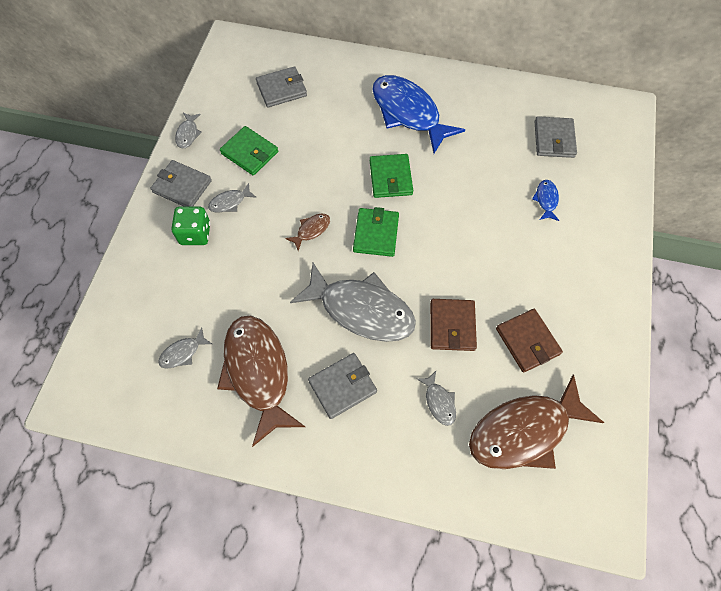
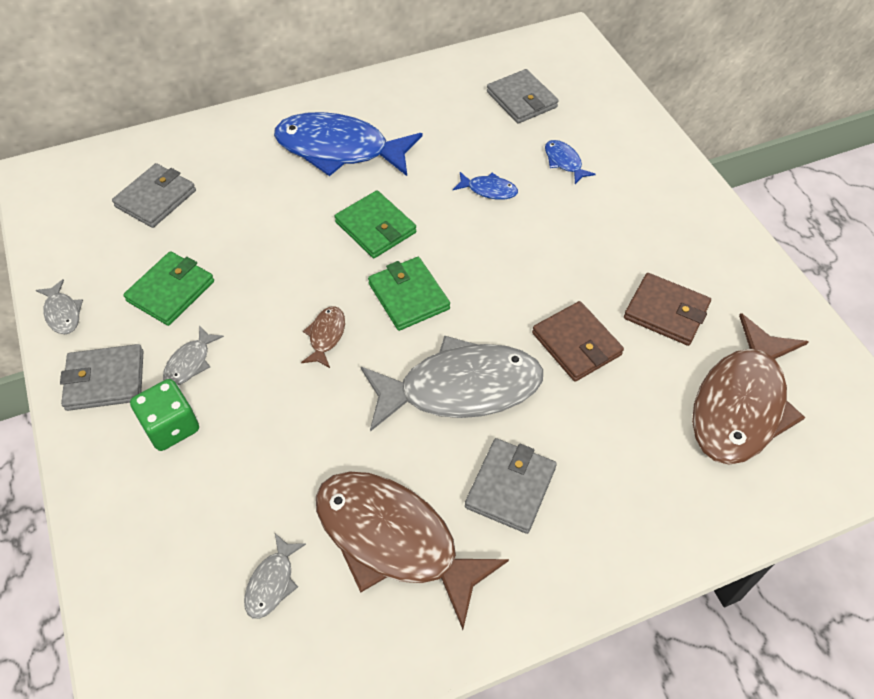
camera: 35 degrees left, 10 degrees down
green wallet [220,126,278,176] -> green wallet turned 60 degrees counterclockwise [123,251,214,326]
grey fish [416,371,456,426] -> none
none -> blue fish [453,172,518,200]

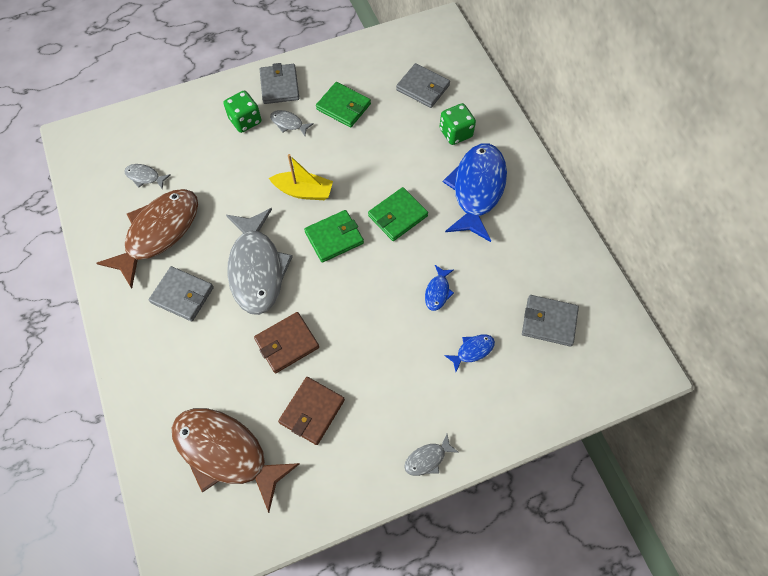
camera: 90 degrees right, 10 degrees up
grey fish [36,279,83,334] -> grey fish moved to [404,434,459,476]
brown fish [301,306,345,368] -> yellow boat [269,154,333,200]
grey wallet [487,69,559,123] -> grey wallet turned 45 degrees clockwise [522,295,579,346]
none -> green dice [439,103,476,145]

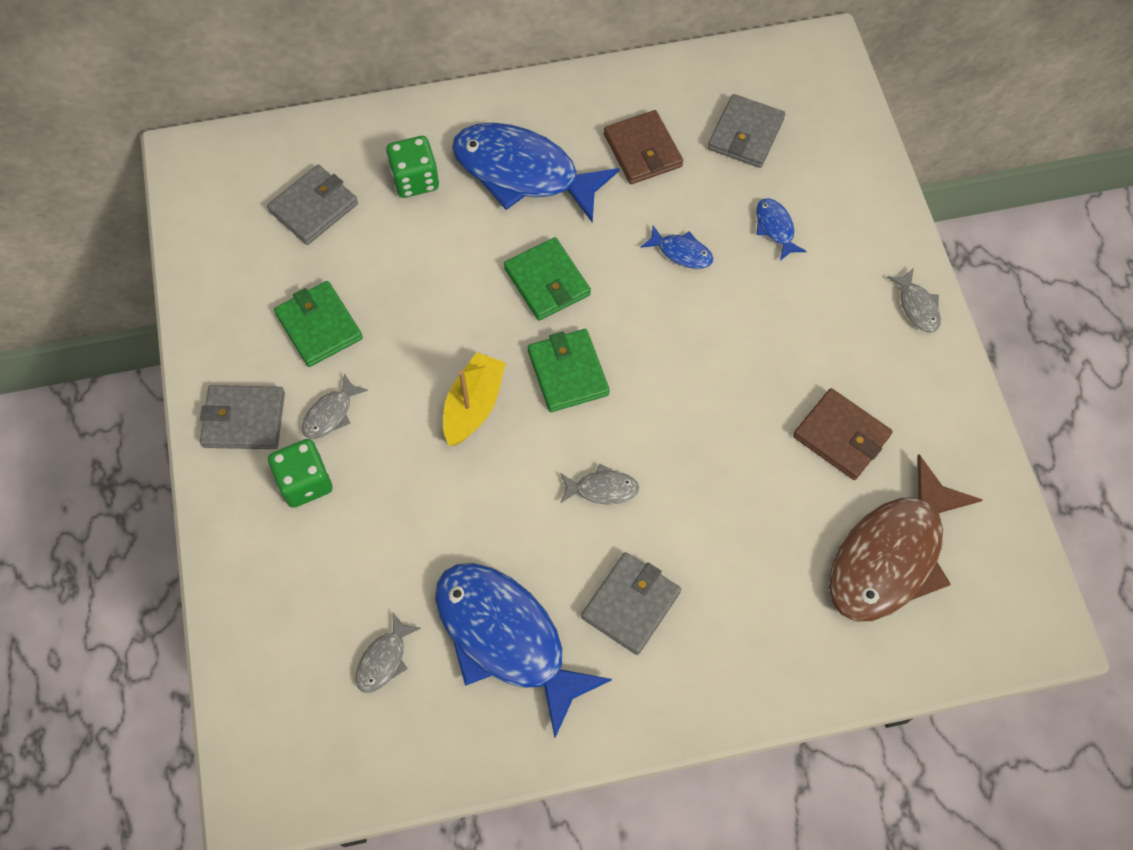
camera: 80 degrees left, 0 degrees up
brown fish [96,189,198,288] -> blue fish [435,563,612,738]
grey fish [226,208,293,315] -> grey fish [560,464,639,504], size x0.42
brown wallet [254,312,319,373] -> brown wallet moved to [604,110,683,184]
green wallet [316,82,371,128] -> green wallet turned 75 degrees counterclockwise [274,281,363,367]

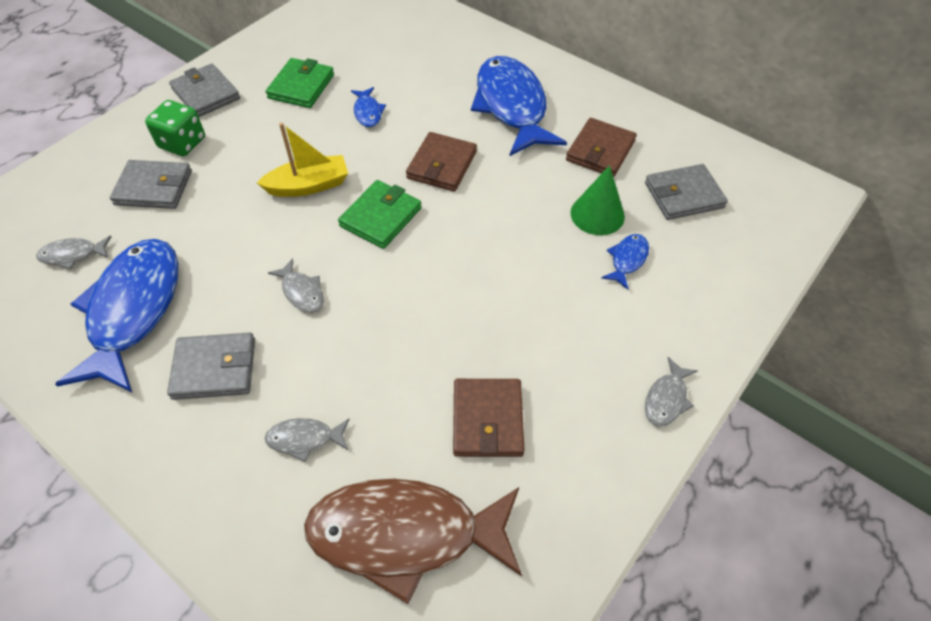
camera: 50 degrees right, 10 degrees down
grey wallet [267,165,358,245] -> grey wallet moved to [110,160,192,209]
grey fish [302,373,368,439] -> grey fish moved to [265,418,349,462]
green dice [386,136,439,198] -> none
green wallet [504,237,591,321] -> brown wallet [406,132,477,192]
blue fish [641,225,713,269] -> blue fish moved to [351,87,386,127]
none -> green cone [570,165,625,235]

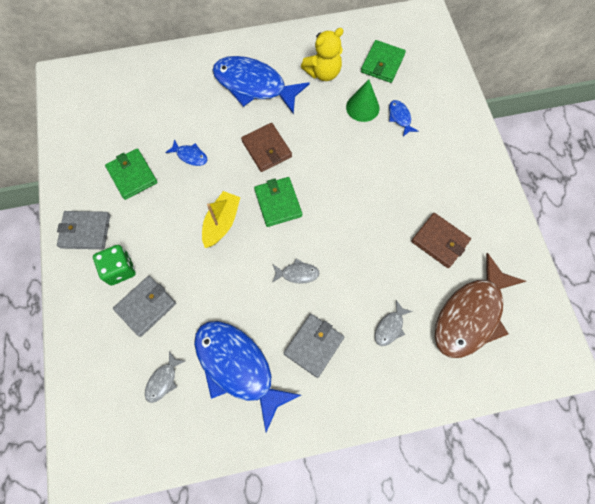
camera: 50 degrees left, 15 degrees up
brown wallet [566,118,637,177] -> yellow teddy bear [301,28,344,81]
grey wallet [645,164,728,220] -> green wallet [361,40,406,83]
grey fish [645,357,698,426] -> none

